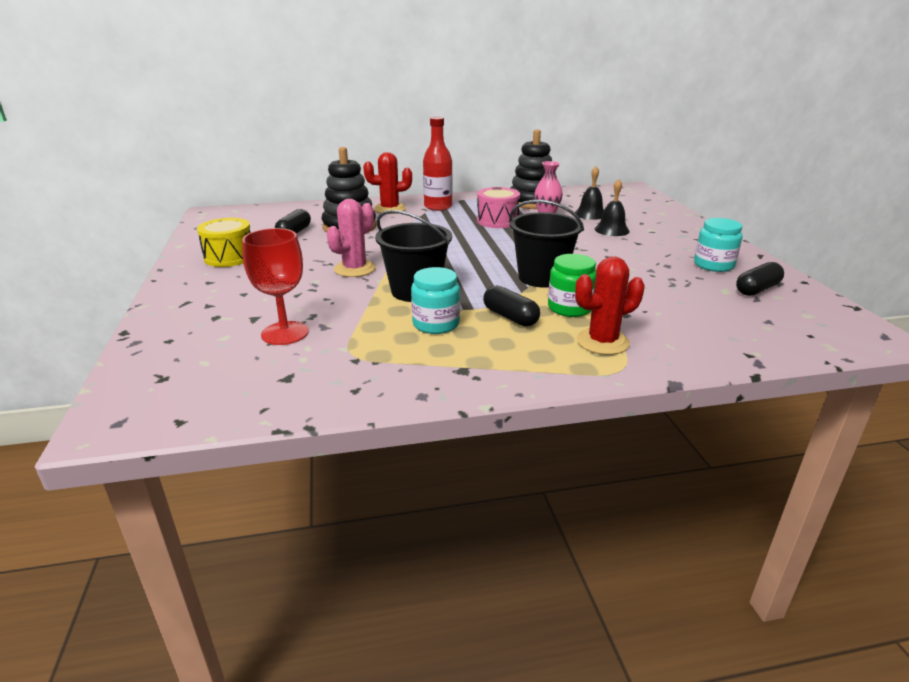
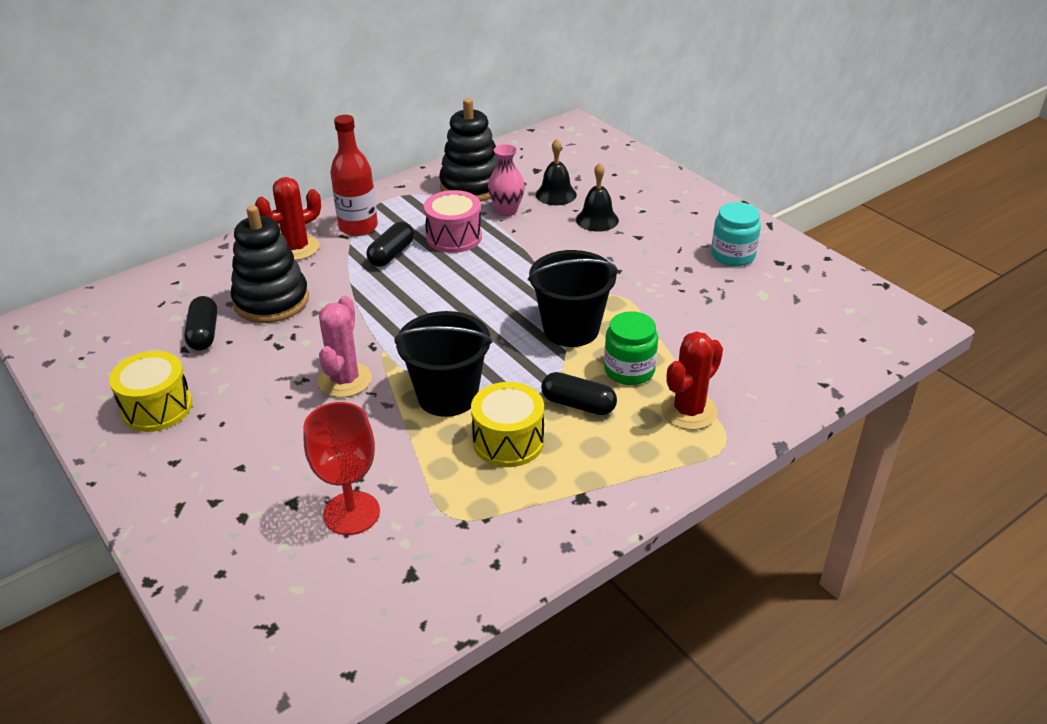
camera: 25 degrees left, 10 degrees up
turquoise jar [411,267,460,334] -> yellow drum [471,382,544,467]
black capsule [736,262,784,296] -> black capsule moved to [366,222,414,267]

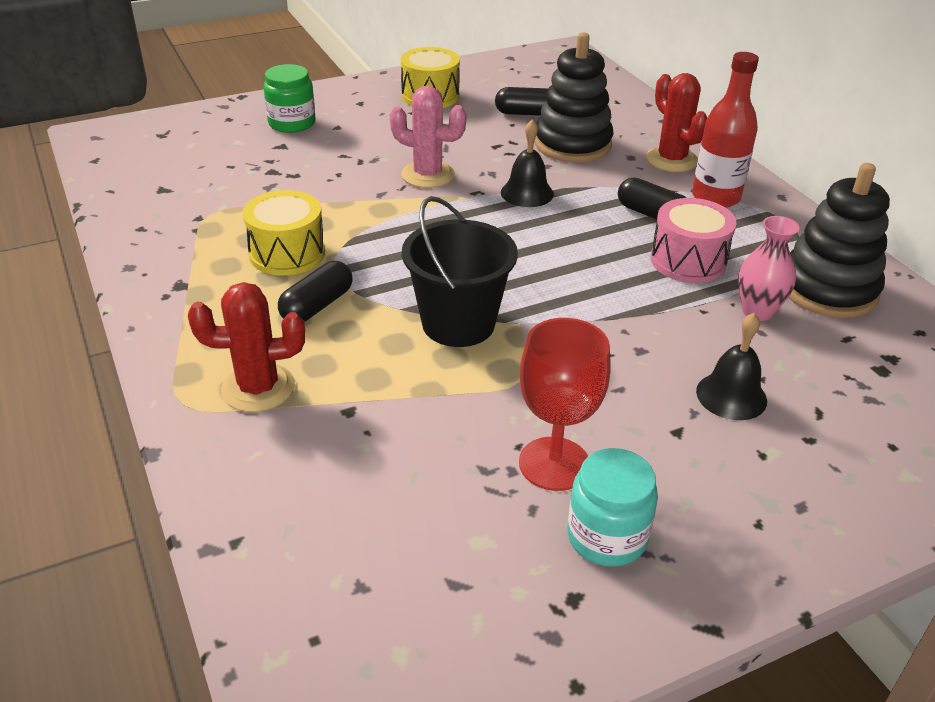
camera: 100 degrees right, 0 degrees up
red goblet [304,402,380,535] -> red goblet moved to [519,318,611,491]
black bucket [394,311,492,417] -> none
black bell [536,139,577,205] -> black bell moved to [501,119,554,207]
green jar [604,311,658,385] -> green jar moved to [263,64,315,133]
red cactus [661,331,723,430] -> red cactus turned 60 degrees counterclockwise [188,282,305,412]

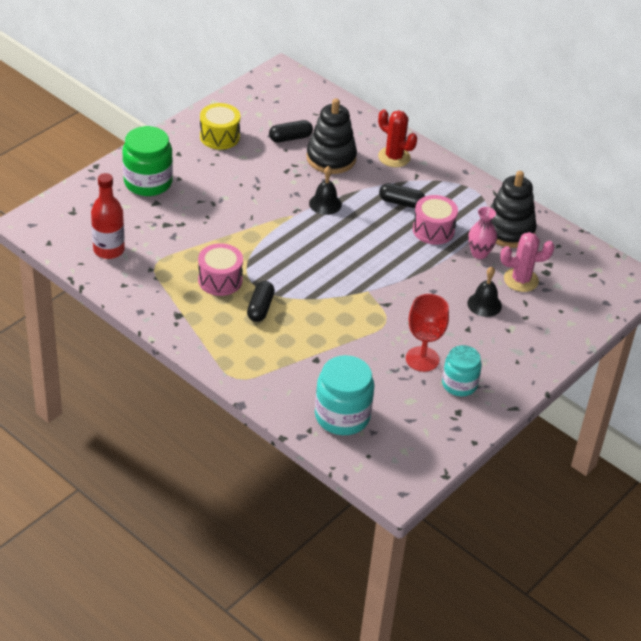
camera: 25 degrees left, 5 degrees up
red cactus [188,282,305,412] -> none
yellow drum [242,190,325,276] -> pink drum [198,243,243,296]
green jar [263,64,315,133] -> green jar [122,126,173,196], size x1.52
pink cactus [390,86,467,188] -> pink cactus moved to [500,232,554,292]
black bucket [402,196,518,347] -> none
red bottle [692,52,759,208] -> red bottle moved to [91,173,125,259]
none -> turquoise jar [315,355,375,435]

